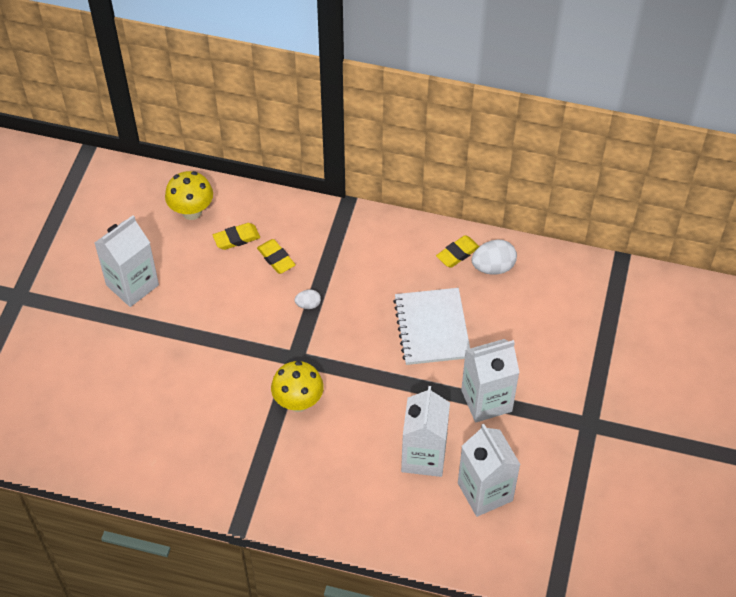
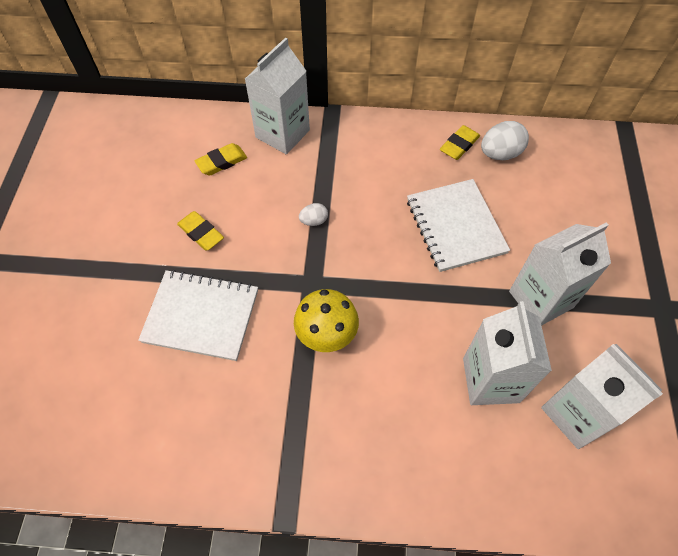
camera: 10 degrees left, 5 degrees up
white carton [95,215,159,307] -> white carton moved to [245,37,310,154]
yellow mushroom [165,171,213,220] -> none
yellow eraser [257,239,296,274] -> yellow eraser moved to [177,211,224,250]
none -> white notebook [138,270,258,361]

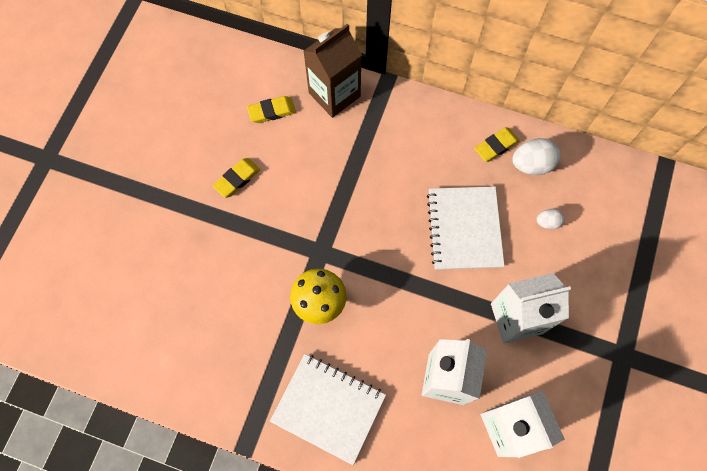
camera: 15 degrees right, 10 degrees up
white notebook [138,270,258,361] -> white notebook moved to [270,354,386,465]
yellow eraser [177,211,224,250] -> yellow eraser turned 75 degrees clockwise [213,158,260,198]
white carton [245,37,310,154] -> brown carton [303,24,362,118]
white egg [299,203,328,226] -> white egg moved to [537,209,565,229]

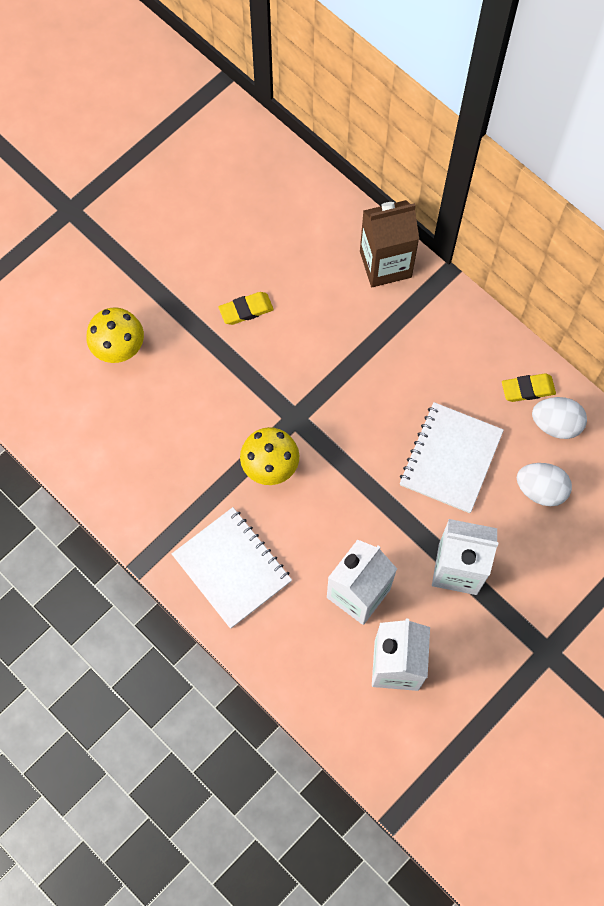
camera: 25 degrees right, 0 degrees up
yellow eraser [247,96,296,123] -> none
white egg [537,209,565,229] -> white egg [517,463,572,506], size x1.78
none -> yellow mushroom [86,307,144,363]

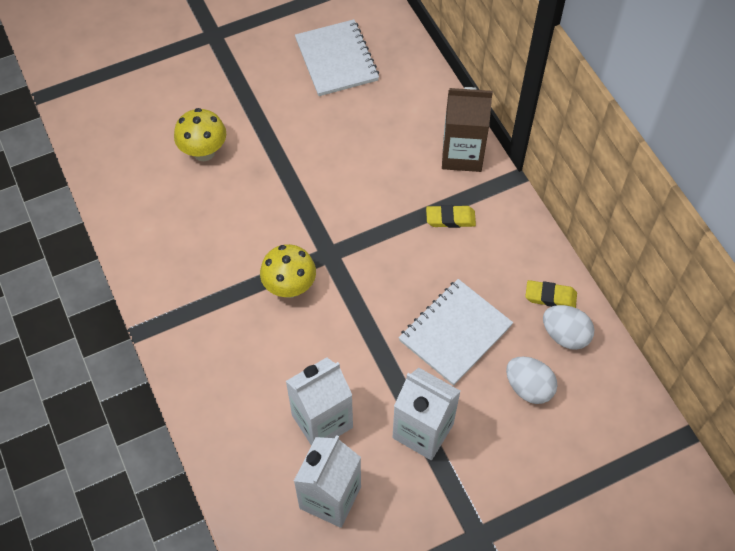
camera: 20 degrees right, 10 degrees down
white notebook [172,507,292,629] -> white notebook moved to [295,19,379,96]
yellow eraser [219,292,274,325] -> yellow eraser moved to [426,205,476,228]

